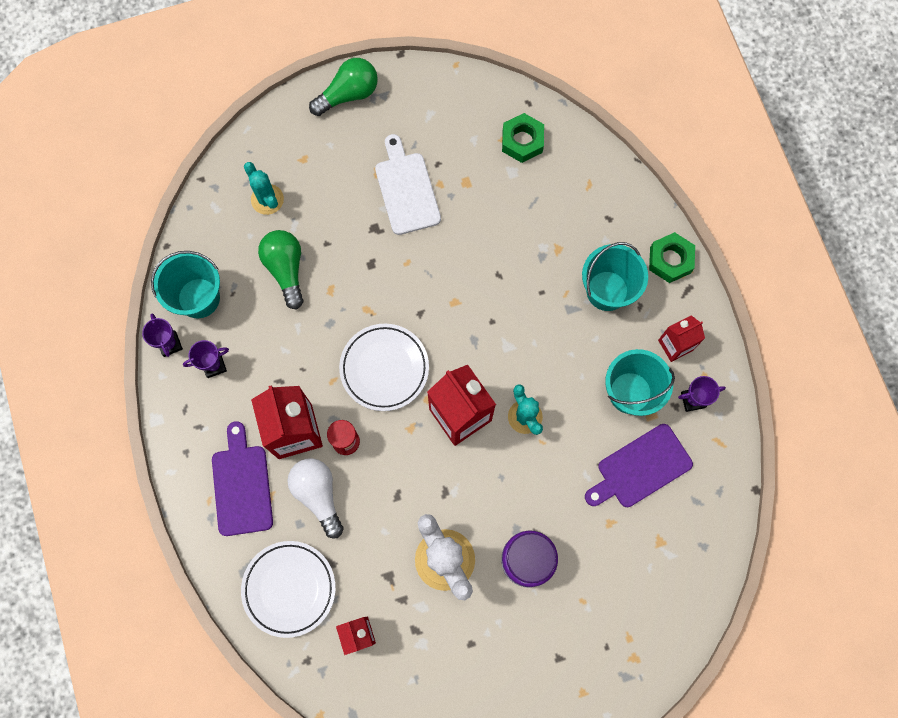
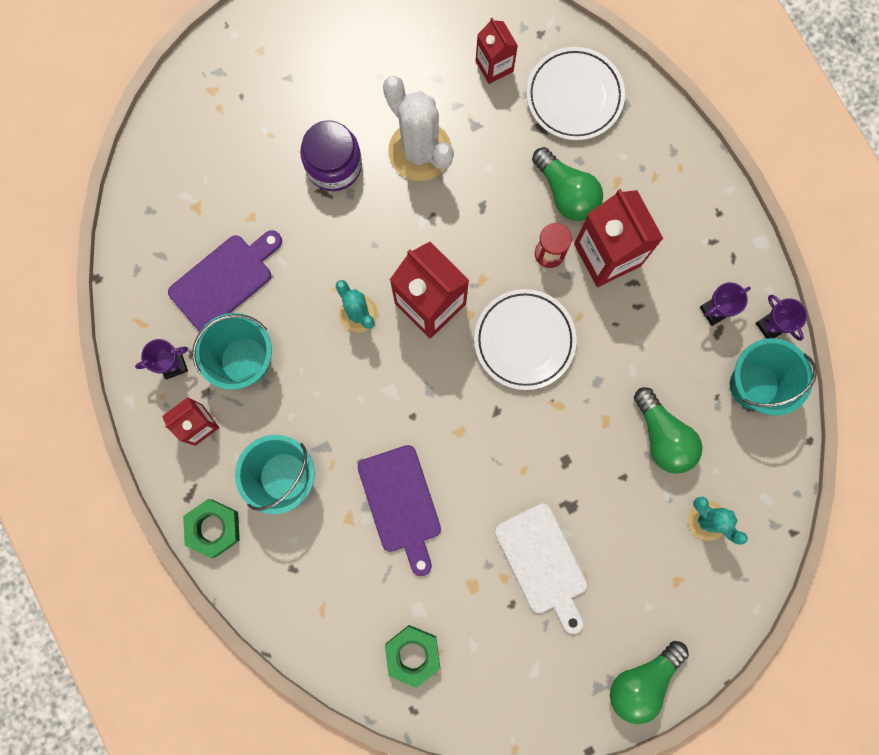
camera: 170 degrees right, 5 degrees up
purple cutting board [212,421,273,536] -> purple cutting board moved to [358,445,441,576]
white light bulb [287,458,344,539] -> green light bulb [532,147,603,221]

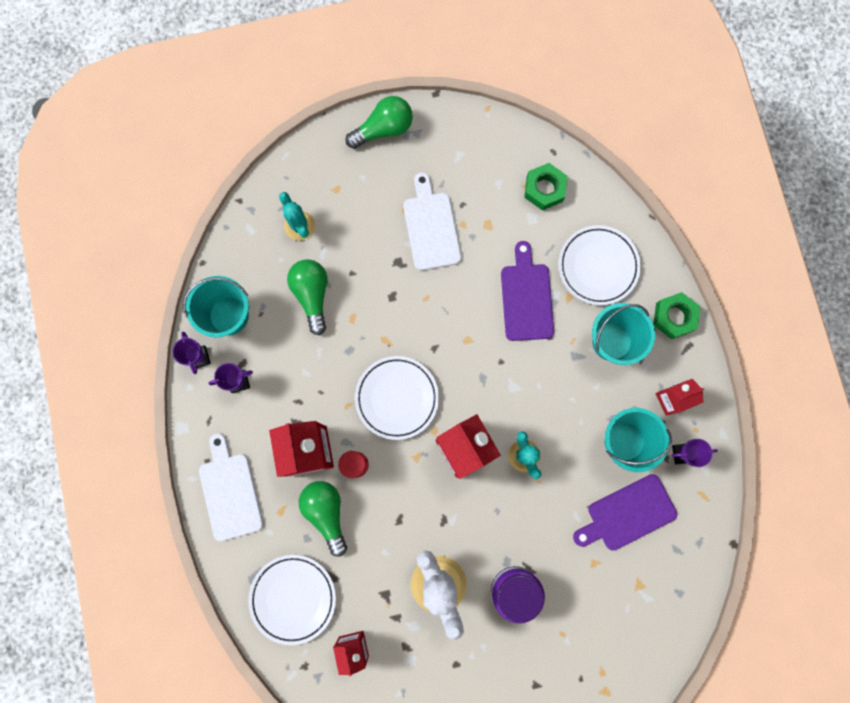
camera: 165 degrees left, 0 degrees up
none -> white cutting board [199,433,263,541]
none -> white plate [558,225,641,305]

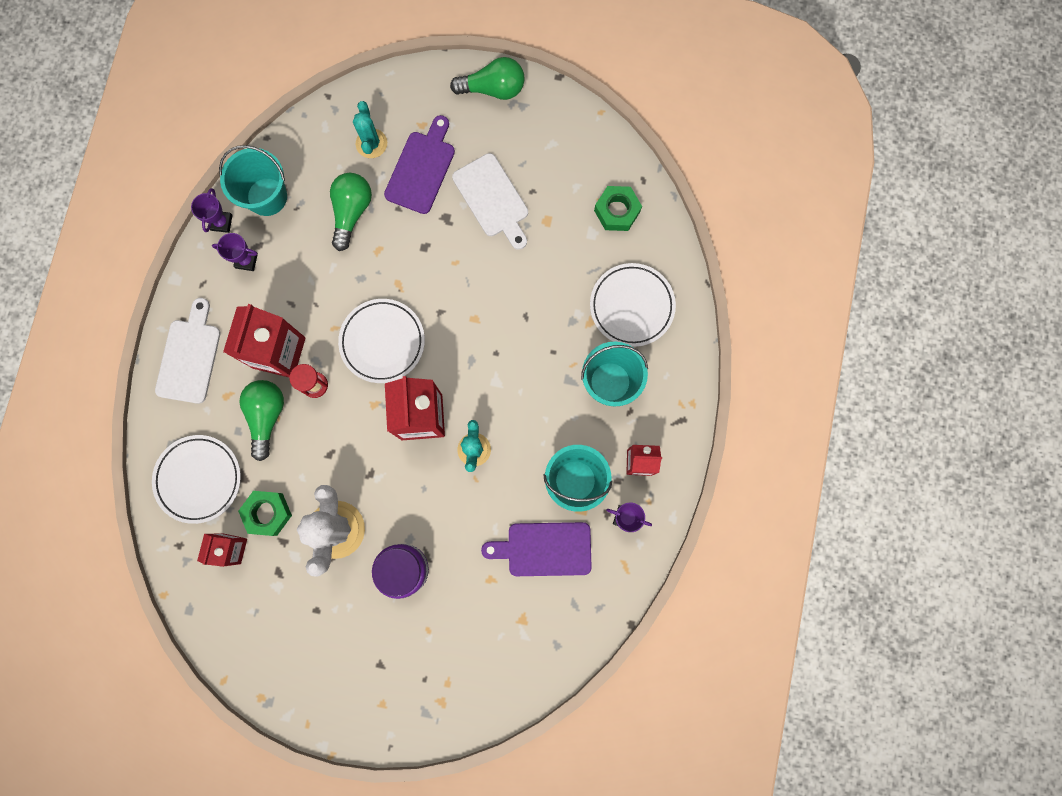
camera: 25 degrees right, 0 degrees up
white cutting board [403,172,461,271] -> white cutting board turned 135 degrees clockwise [452,153,528,250]
purple cutting board [501,241,554,341] -> purple cutting board moved to [384,115,455,214]
green nut [653,292,700,339] -> green nut moved to [238,491,292,536]

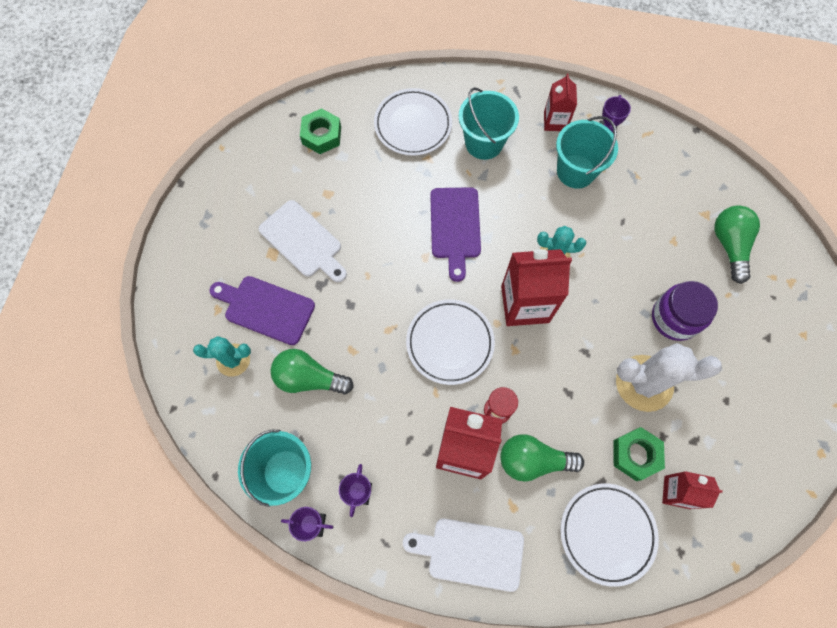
camera: 90 degrees left, 10 degrees down
green light bulb [450,57,525,100] -> green light bulb moved to [714,205,760,284]
white cutting board [452,153,528,250] -> white cutting board turned 75 degrees clockwise [259,200,347,282]
purple cutting board [481,522,592,576] -> purple cutting board moved to [430,187,481,282]

